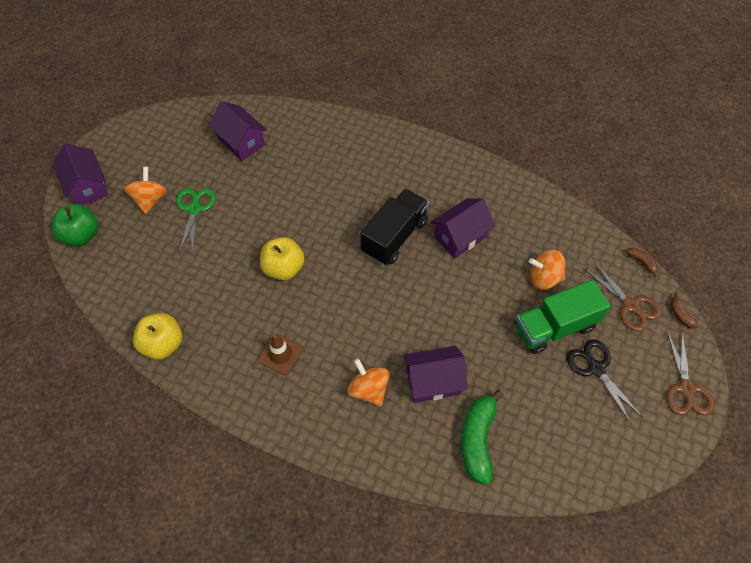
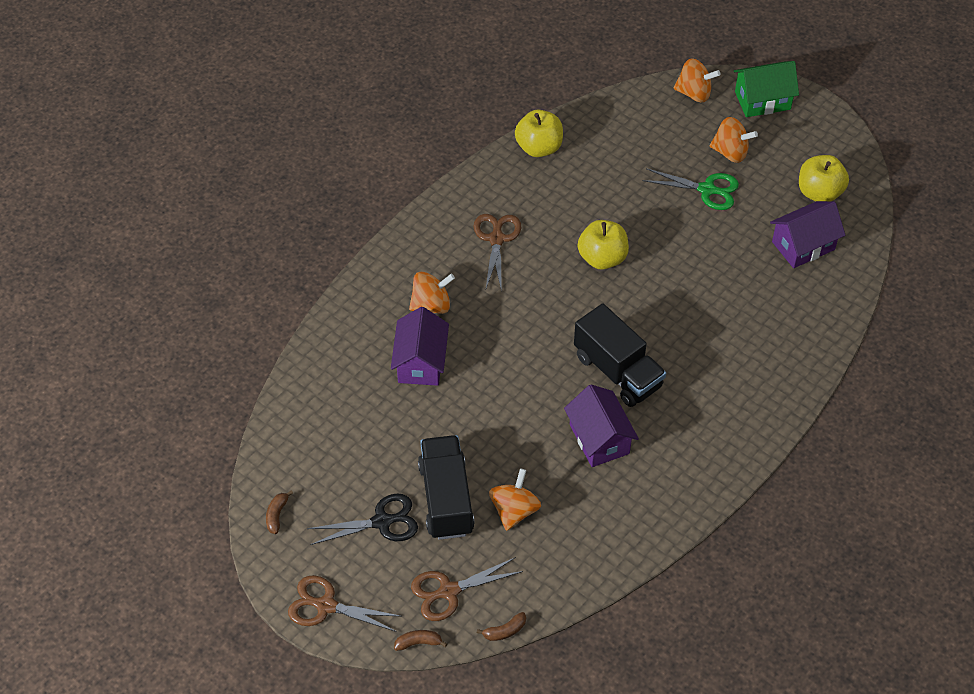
camera: 105 degrees right, 5 degrees down
green apple [52,204,98,246] -> orange spinning top [673,59,720,102]
purple house [53,144,108,205] -> green house [734,61,799,117]
brown traffic cone [258,334,303,375] -> brown scissors [473,214,521,292]
green banana [461,390,504,485] -> none
green truck [515,280,610,354] -> black truck [418,435,475,540]
none -> brown banana [266,490,293,534]
none -> yellow apple [799,155,849,201]

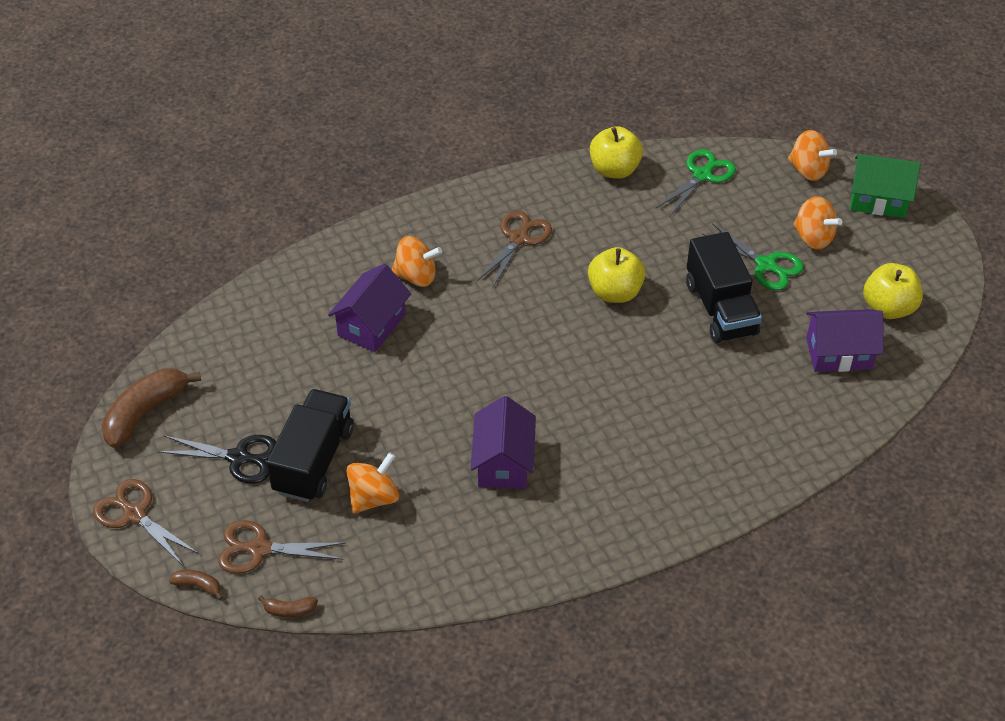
camera: 25 degrees right, 5 degrees down
brown banana [266,490,293,534] -> brown banana [102,368,201,448], size x2.18
black truck [574,303,666,407] -> black truck moved to [686,232,762,343]
none -> green scissors [656,149,736,216]

